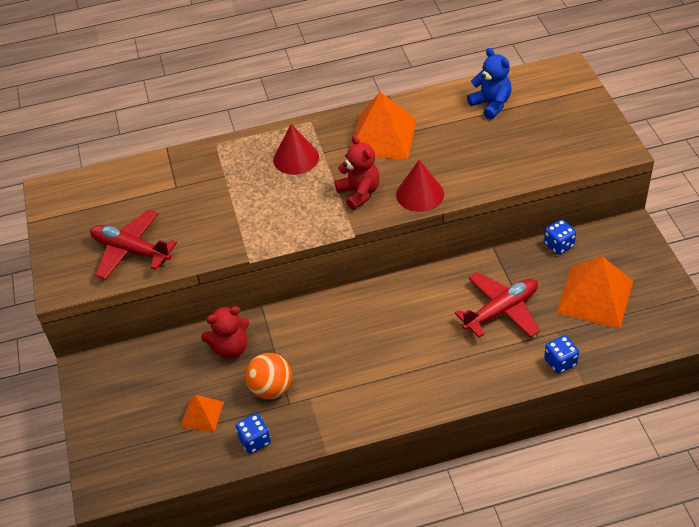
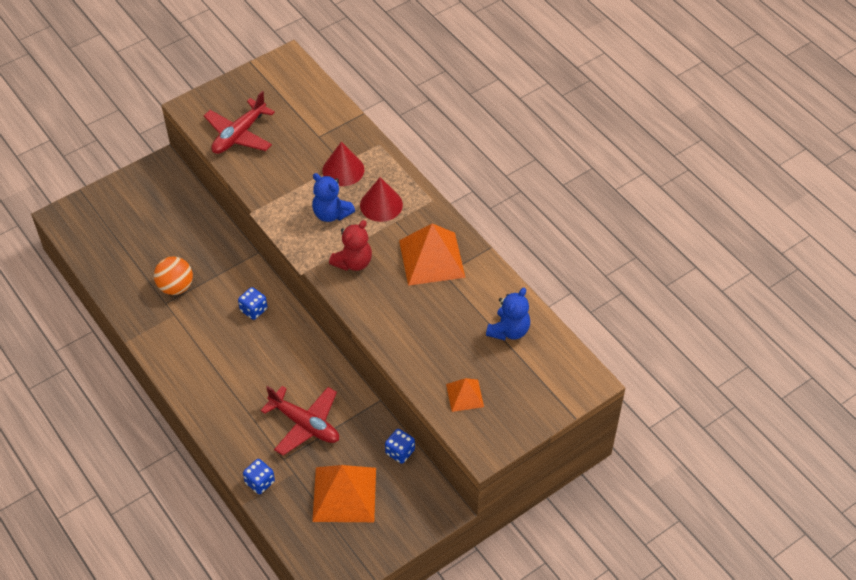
camera: 65 degrees right, 5 degrees up
red plane [90,209,177,280] -> red plane turned 150 degrees counterclockwise [204,91,275,154]
orange pyramid [180,395,224,432] -> orange pyramid moved to [446,378,484,412]
red teddy bear [201,306,249,359] -> none
blue dice [236,414,271,454] -> blue dice moved to [238,287,267,320]
red cone [396,159,444,212] -> red cone moved to [322,142,364,186]
none -> blue teddy bear [312,173,355,222]

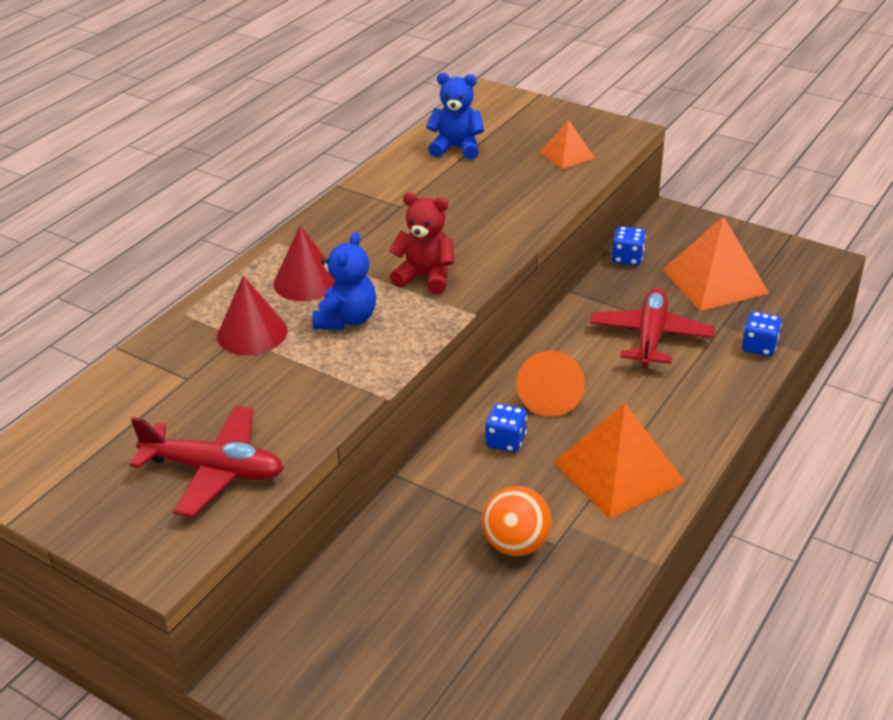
camera: 110 degrees left, 15 degrees down
orange pyramid [399,223,466,286] -> orange pyramid moved to [554,403,685,519]
none -> orange cone [517,351,585,417]

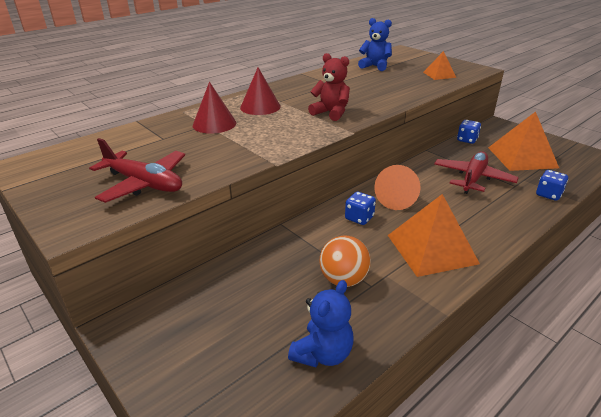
camera: 15 degrees right, 5 degrees down
blue teddy bear [312,232,376,330] -> blue teddy bear moved to [288,280,354,367]

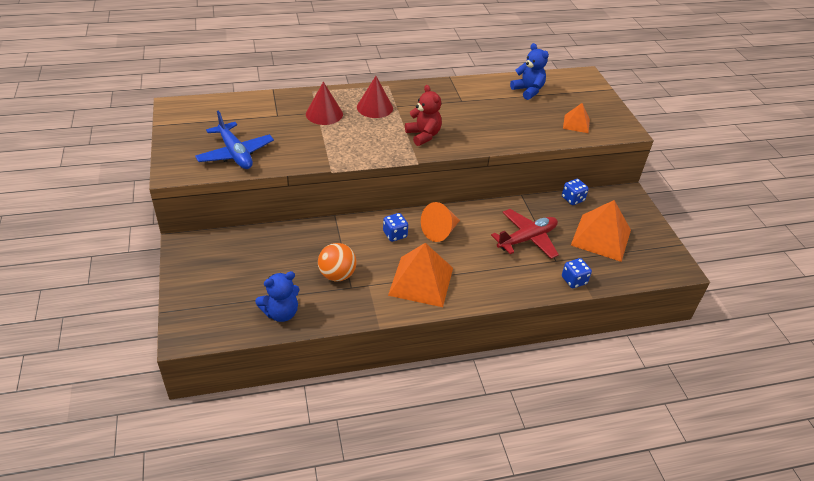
camera: 25 degrees right, 10 degrees up
red plane [89,138,185,203] -> blue plane [195,110,274,169]

